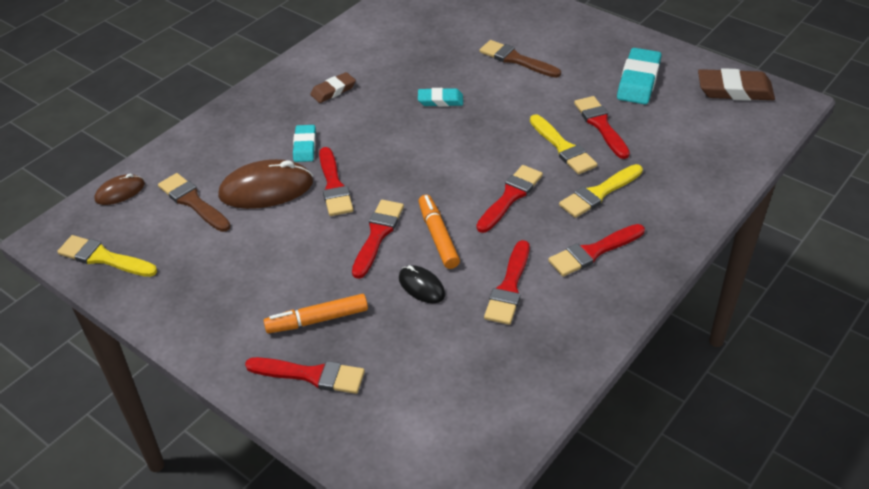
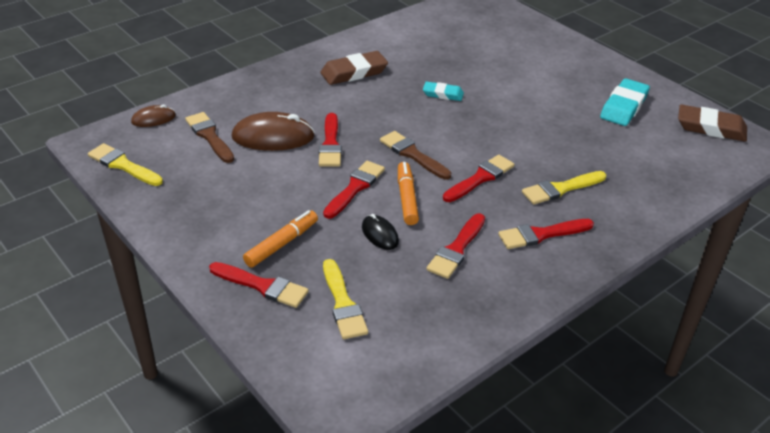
camera: 10 degrees right, 5 degrees down
orange marker [264,294,368,333] -> orange marker turned 135 degrees clockwise [243,210,318,267]
turquoise eraser [293,125,316,162] -> none
brown eraser [310,72,356,103] -> brown eraser [320,51,388,85], size x1.65
brown brush [480,40,561,78] -> brown brush moved to [380,131,451,179]
yellow brush [530,114,597,174] -> yellow brush moved to [323,259,368,339]
red brush [574,96,630,159] -> none

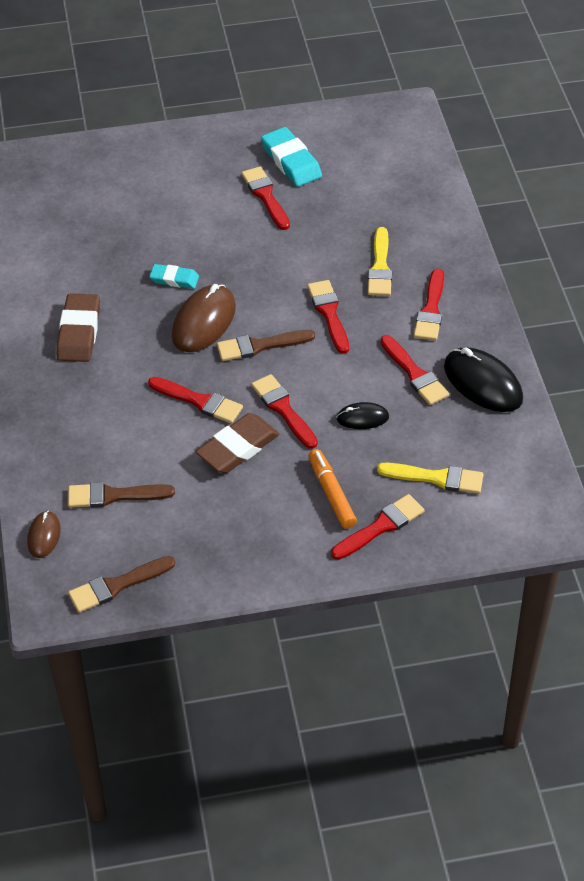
camera: 60 degrees left, 10 degrees up
yellow brush [88,143,163,186] -> brown brush [68,556,175,613]
brown mouse [232,112,315,151] -> brown mouse moved to [172,284,236,352]
orange marker [398,162,419,225] -> none
turquoise eraser [423,82,464,101] -> turquoise eraser turned 60 degrees clockwise [149,264,199,289]
brown eraser [678,104,747,142] -> brown eraser moved to [196,413,279,473]
none -> red brush [242,166,290,230]
none -> black mouse [444,347,523,412]

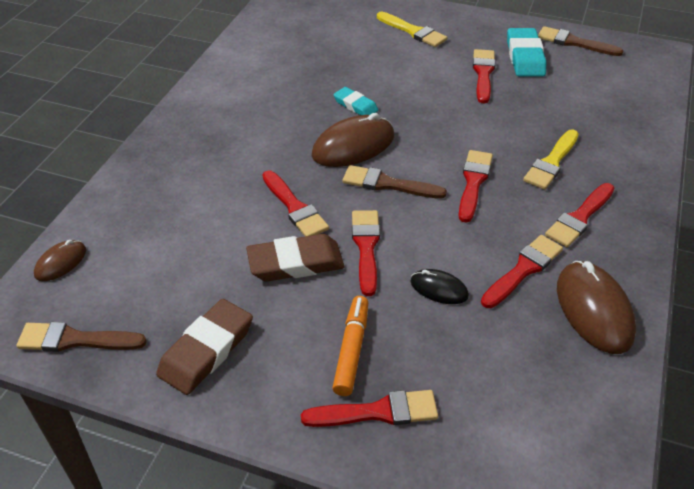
camera: 30 degrees right, 5 degrees down
brown eraser [57,293,100,362] -> brown eraser moved to [156,299,253,395]
brown brush [68,482,175,508] -> brown brush moved to [538,26,623,56]
yellow brush [377,463,483,494] -> yellow brush moved to [377,12,447,47]
red brush [380,335,449,405] -> red brush turned 135 degrees counterclockwise [481,235,563,308]
black mouse [444,347,523,412] -> brown mouse [557,261,636,354]

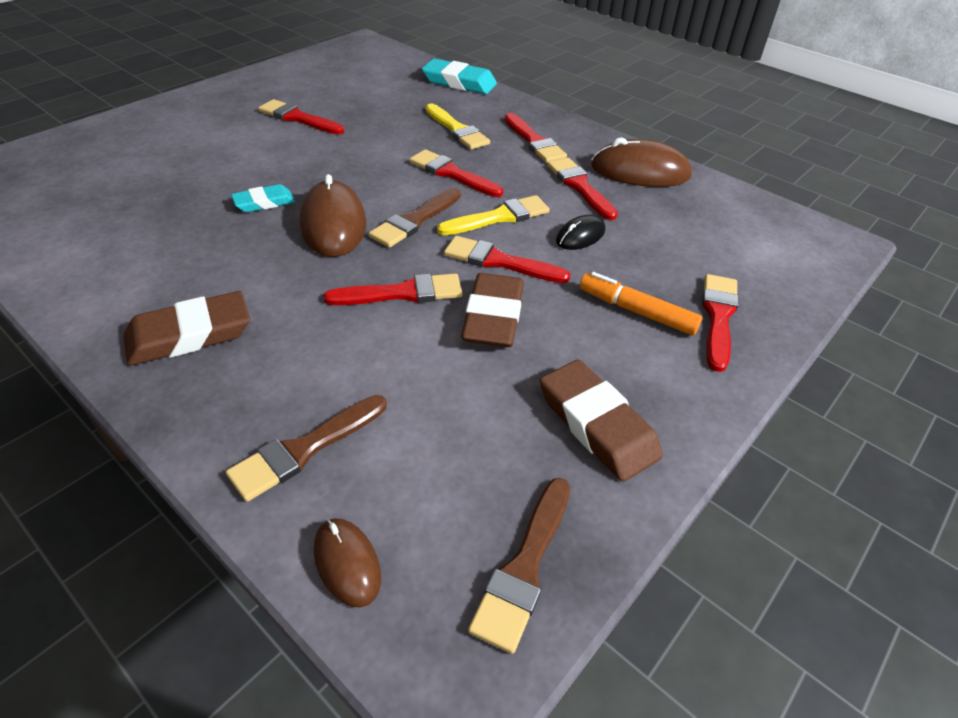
camera: 70 degrees left, 0 degrees up
yellow brush [377,12,447,47] -> yellow brush moved to [437,195,550,235]
turquoise eraser [507,28,546,76] -> turquoise eraser moved to [422,59,497,94]
brown brush [538,26,623,56] -> brown brush moved to [226,395,387,502]
none -> brown eraser [124,291,250,366]

